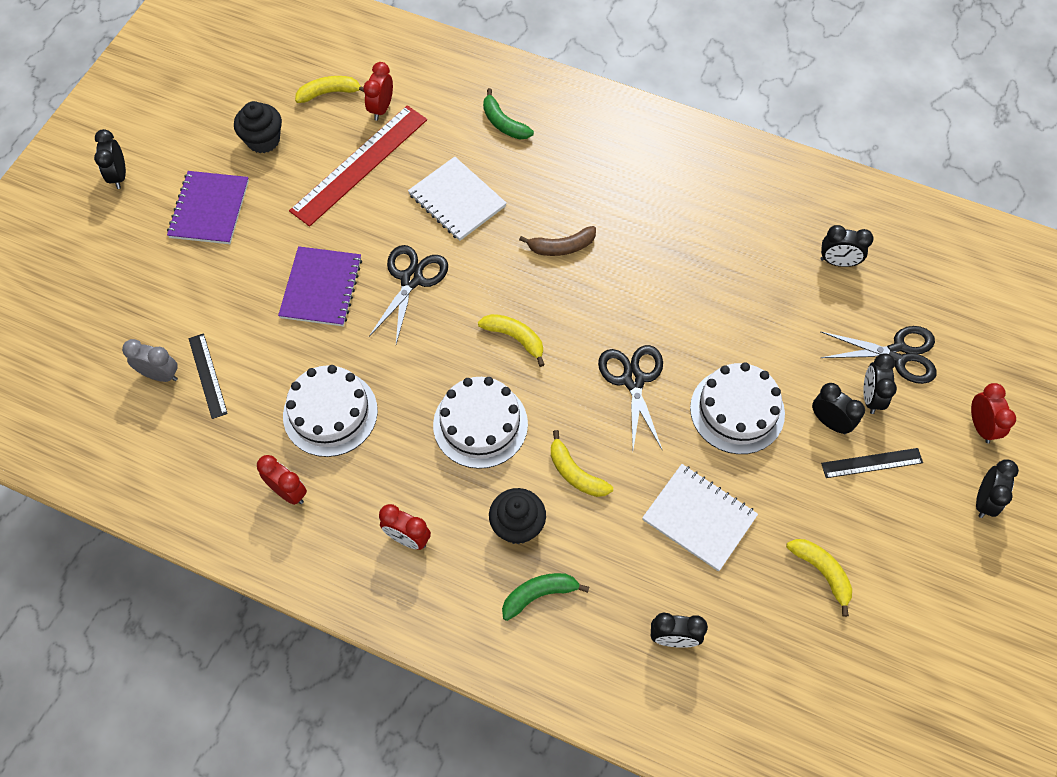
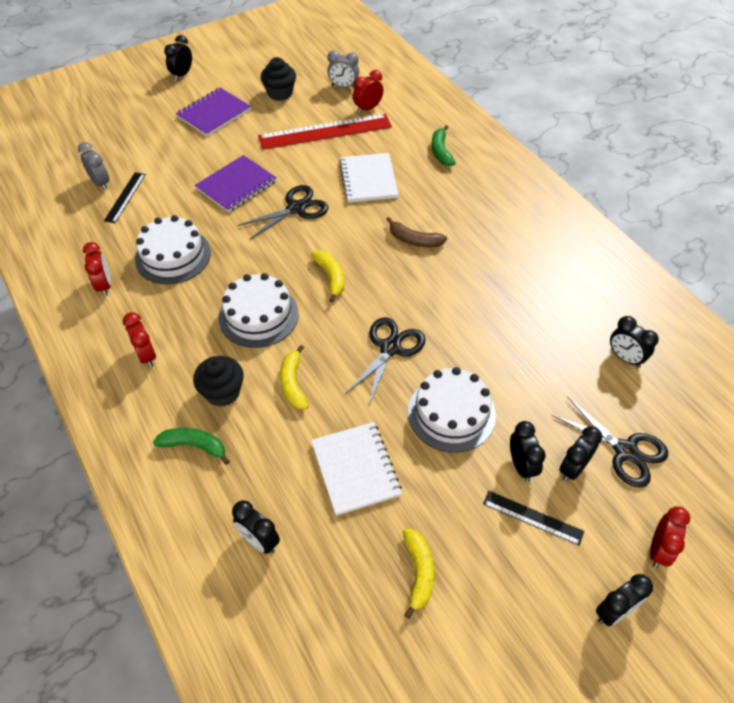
camera: 35 degrees right, 10 degrees down
yellow banana [295,76,364,103] -> grey clock [327,50,359,88]

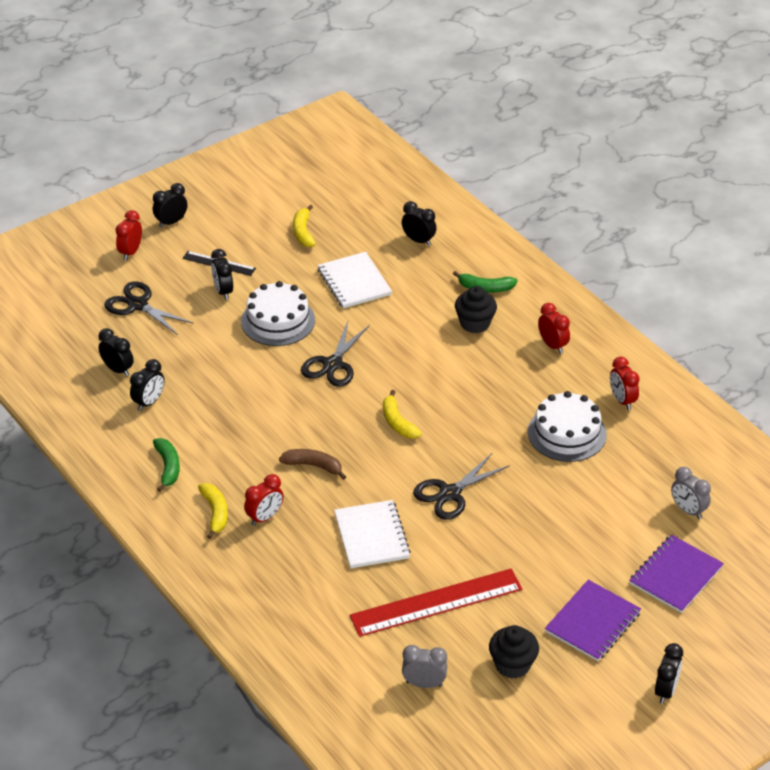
camera: 175 degrees right, 10 degrees down
black ruler [104,172,146,223] -> none
purple notebook [195,155,277,212] -> purple notebook moved to [629,535,724,613]
white cake [218,273,299,348] -> none
yellow banana [280,345,309,409] -> yellow banana moved to [198,483,228,539]
red clock [353,70,383,114] -> red clock moved to [244,474,283,526]
green banana [432,125,456,166] -> green banana moved to [153,438,180,492]
black clock [559,426,602,482] -> black clock moved to [130,359,165,411]

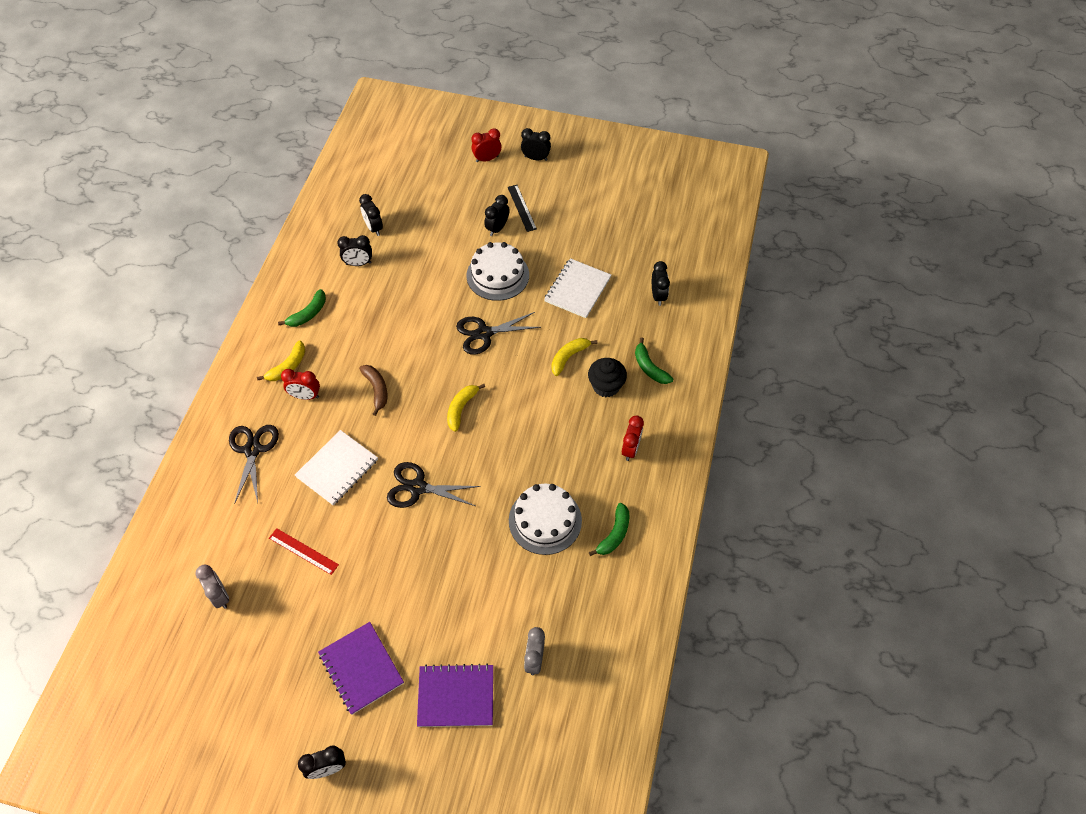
camera: 50 degrees right, 15 degrees up
black clock [98,328,134,377] -> black clock turned 150 degrees clockwise [359,194,383,236]
black scissors [104,281,194,335] -> black scissors moved to [229,425,279,504]
yellow banana [293,205,316,247] -> yellow banana moved to [551,338,598,376]
red ruler [350,569,522,637] -> red ruler [269,528,339,575], size x0.51
black cupcake [489,625,539,679] -> none
purple notebook [545,580,641,661] -> purple notebook turned 60 degrees clockwise [318,622,404,715]
red clock [610,357,640,410] -> green banana [589,503,629,556]

